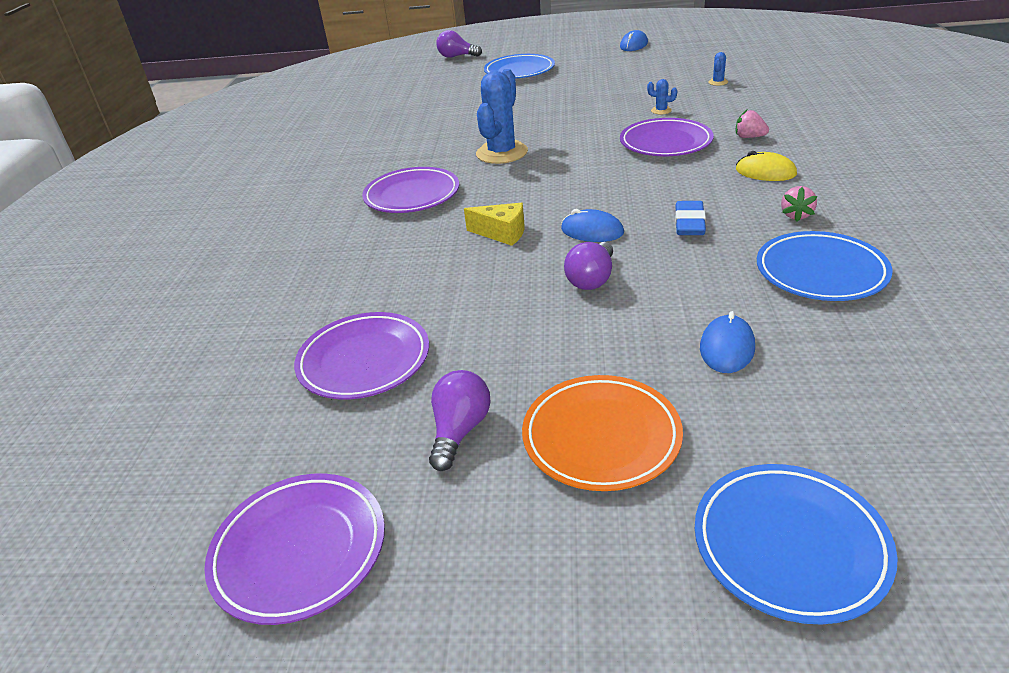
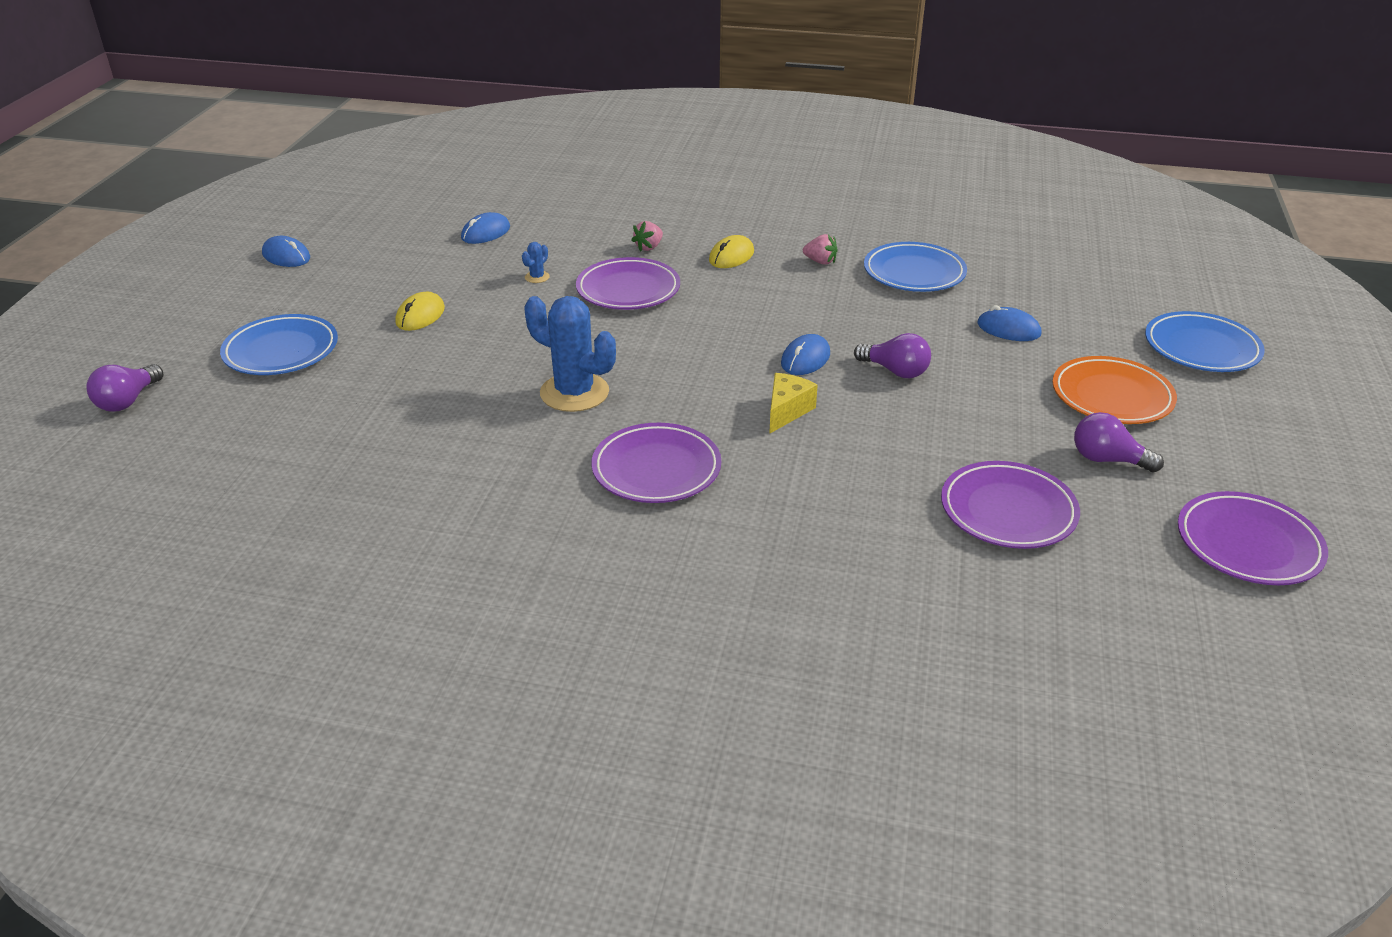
camera: 85 degrees left, 0 degrees up
blue eraser [675,201,706,235] -> none
blue cactus [708,52,728,86] -> blue mouse [461,212,510,244]
none -> yellow mouse [395,292,445,331]

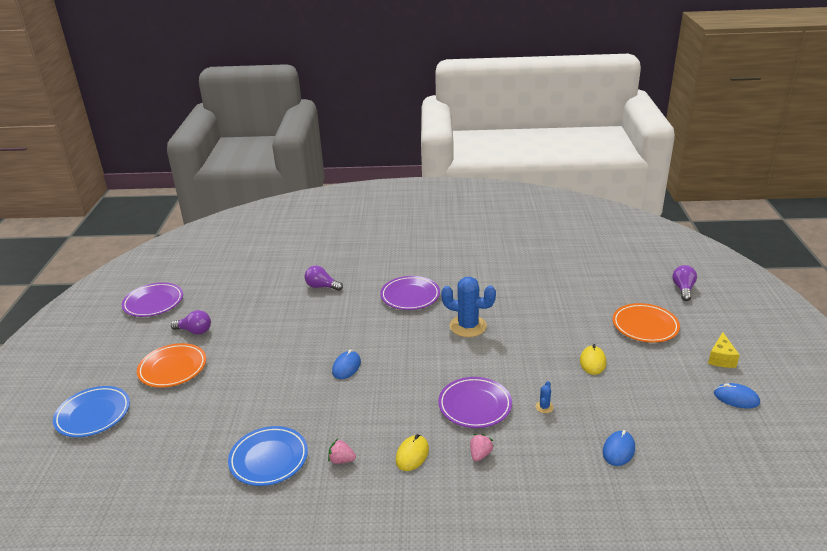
camera: 170 degrees right, 5 degrees down
blue plate [220,314,338,375] -> orange plate [613,303,680,343]
yellow cheese [769,373,818,434] -> yellow cheese moved to [708,332,740,368]
purple light bulb [854,333,931,378] -> purple light bulb moved to [304,266,343,291]
purple plate [941,461,1080,549] -> none
blue mouse [977,305,1041,341] -> none

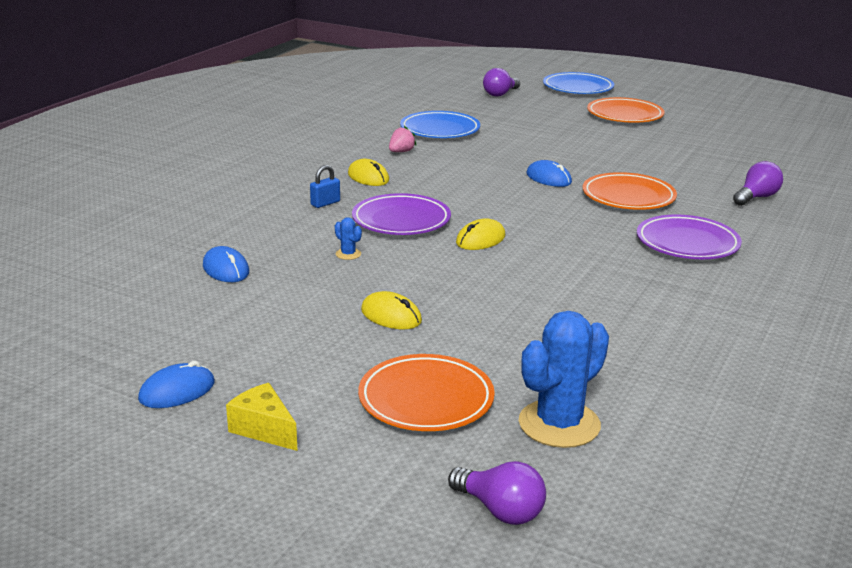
camera: 115 degrees right, 5 degrees down
purple plate [122,282,183,317] -> none
purple light bulb [171,310,211,335] -> purple light bulb moved to [483,68,520,97]
blue cactus [441,277,496,337] -> blue cactus moved to [519,311,609,448]
pink strawberry [470,434,494,462] -> blue padlock [310,165,340,208]
none -> yellow mouse [456,218,505,250]
none -> orange plate [583,172,677,210]

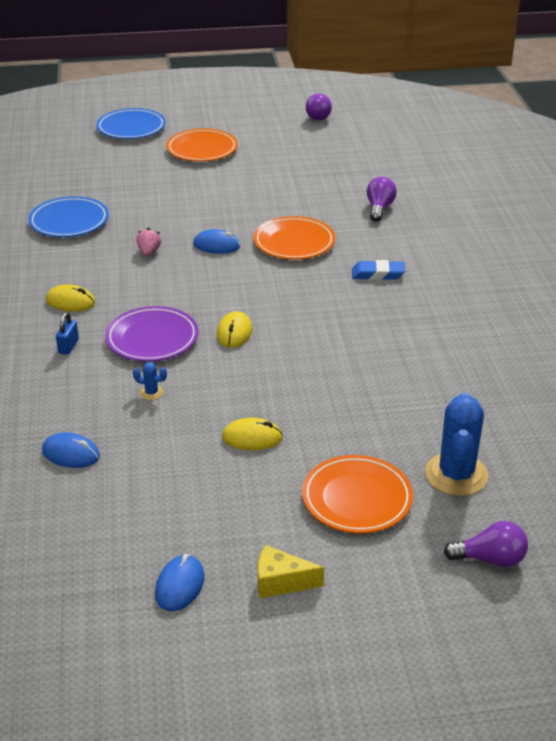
camera: 35 degrees left, 10 degrees up
pink strawberry [389,126,417,152] -> pink strawberry moved to [137,228,161,256]
purple light bulb [483,68,520,97] -> purple light bulb moved to [306,93,332,120]
purple plate [637,214,742,259] -> blue eraser [352,260,405,280]

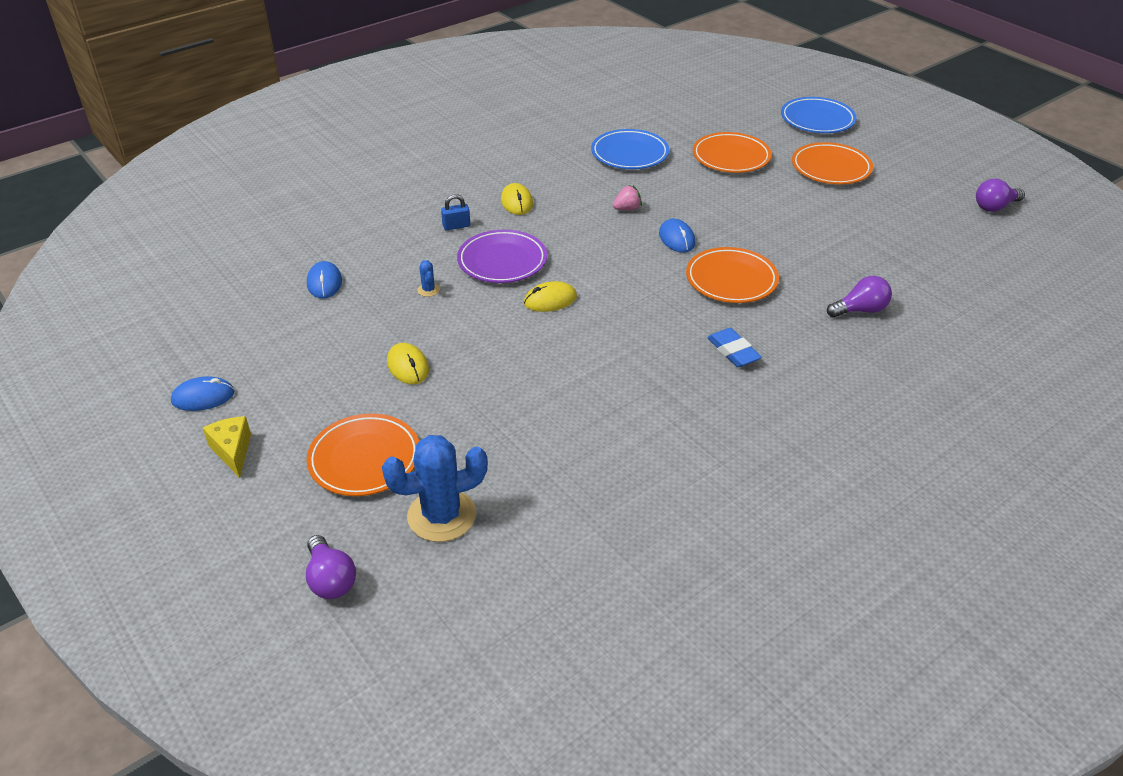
camera: 60 degrees right, 5 degrees up
none -> orange plate [693,132,772,173]

